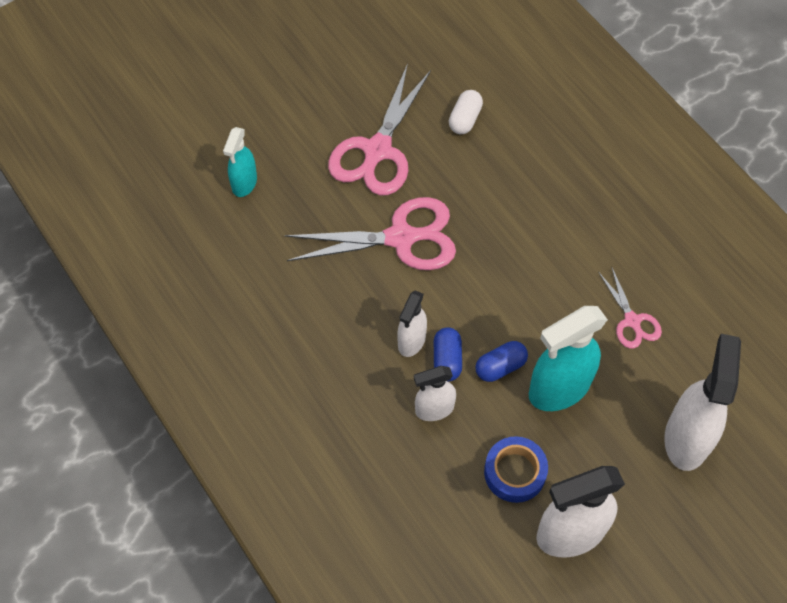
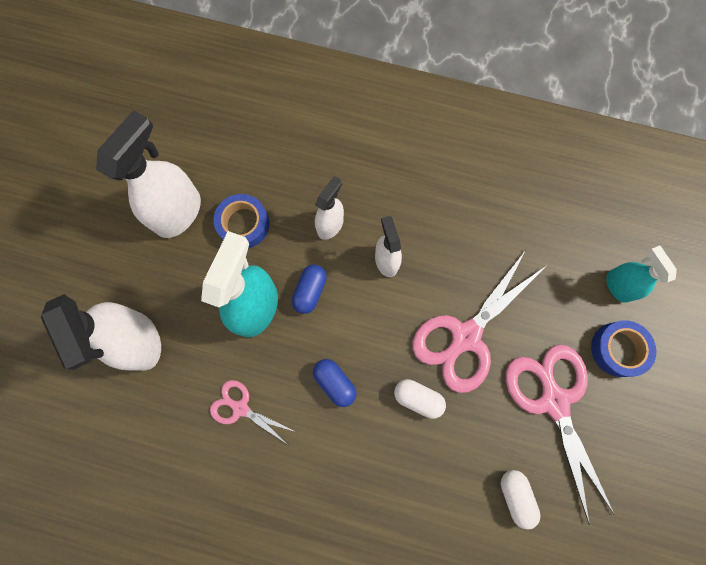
camera: 140 degrees right, 15 degrees up
blue capsule [434,327,462,381] -> blue capsule moved to [313,359,357,407]
none -> white capsule [394,379,446,419]
none -> blue tape [591,320,656,377]

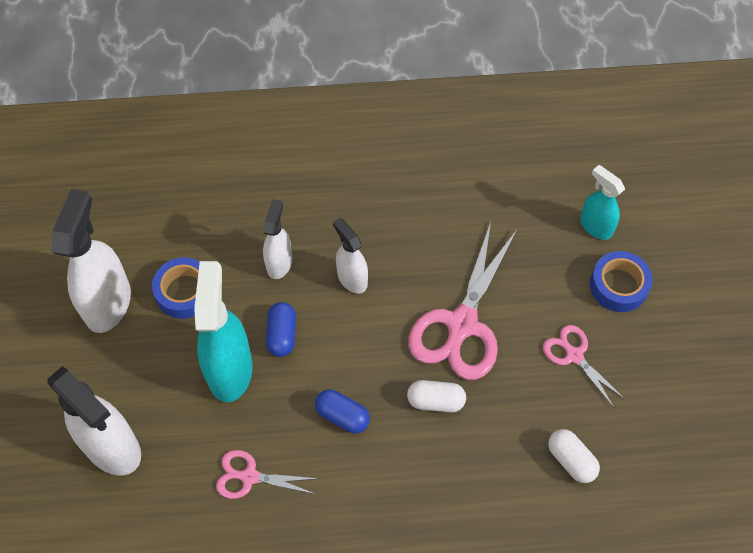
camera: 20 degrees left, 15 degrees down
pink scissors [505,344,615,525] -> pink scissors [543,325,626,408], size x0.53

